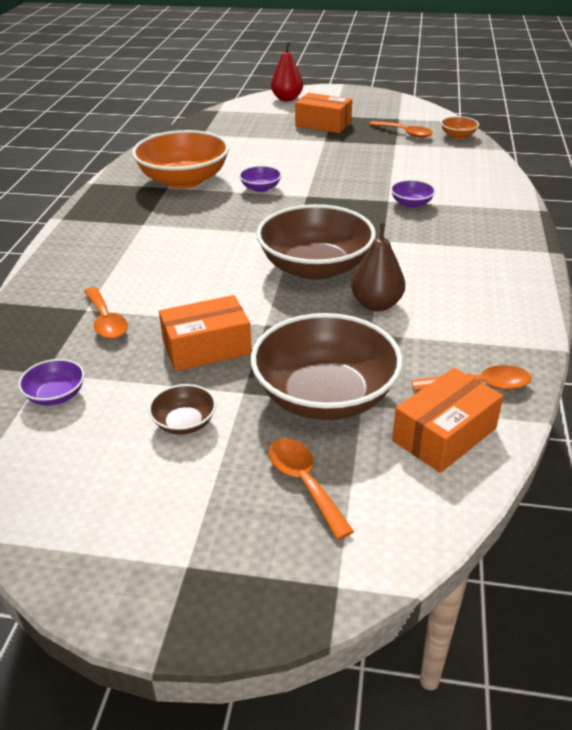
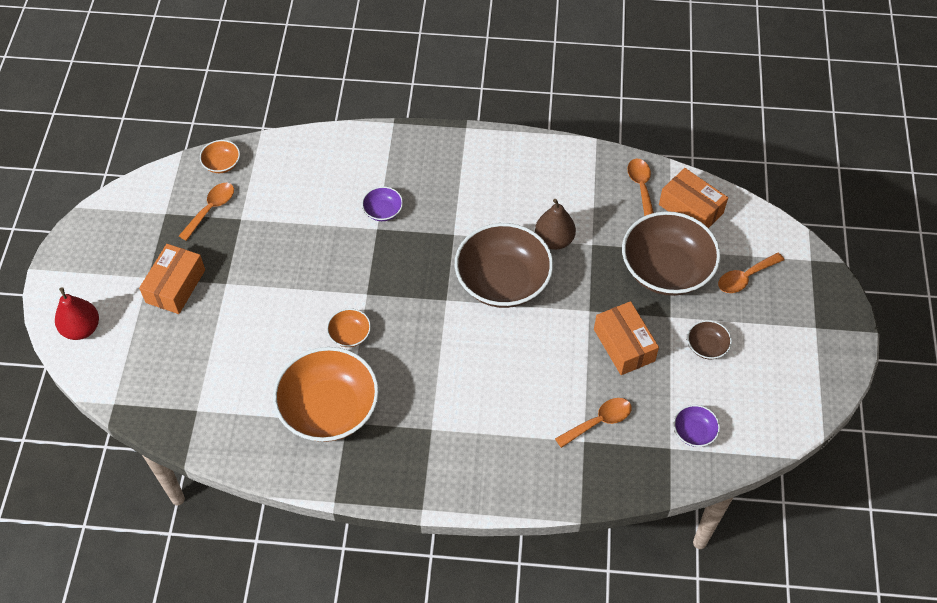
camera: 95 degrees left, 20 degrees up
purple bowl [239,165,282,192] -> orange bowl [327,308,371,347]

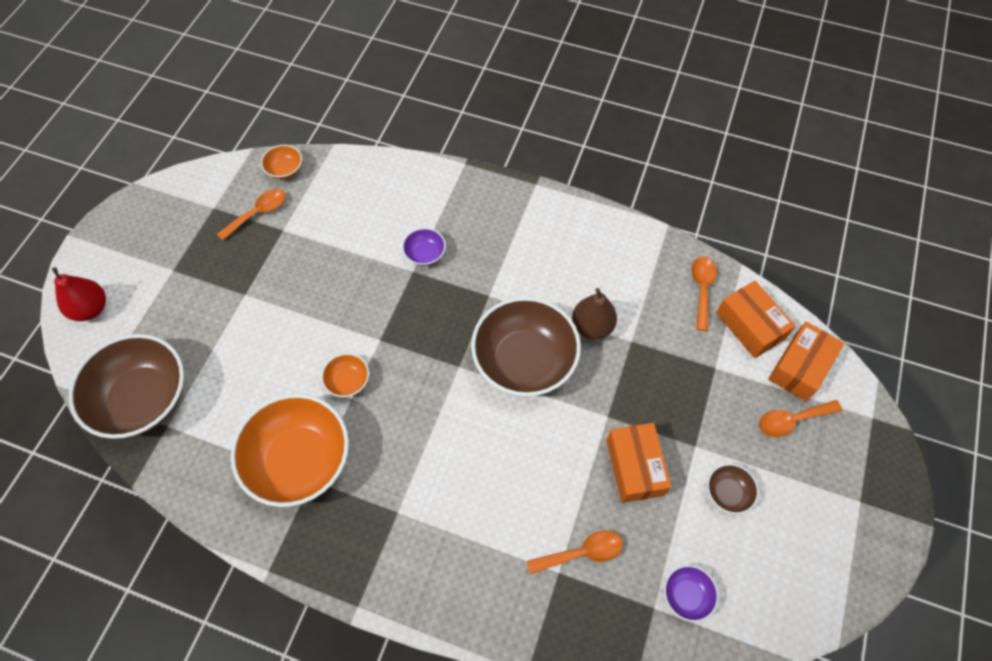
camera: 15 degrees right, 5 degrees up
orange box [139,244,205,314] -> orange box moved to [768,322,844,402]
brown bowl [622,211,721,296] -> brown bowl moved to [69,334,184,439]

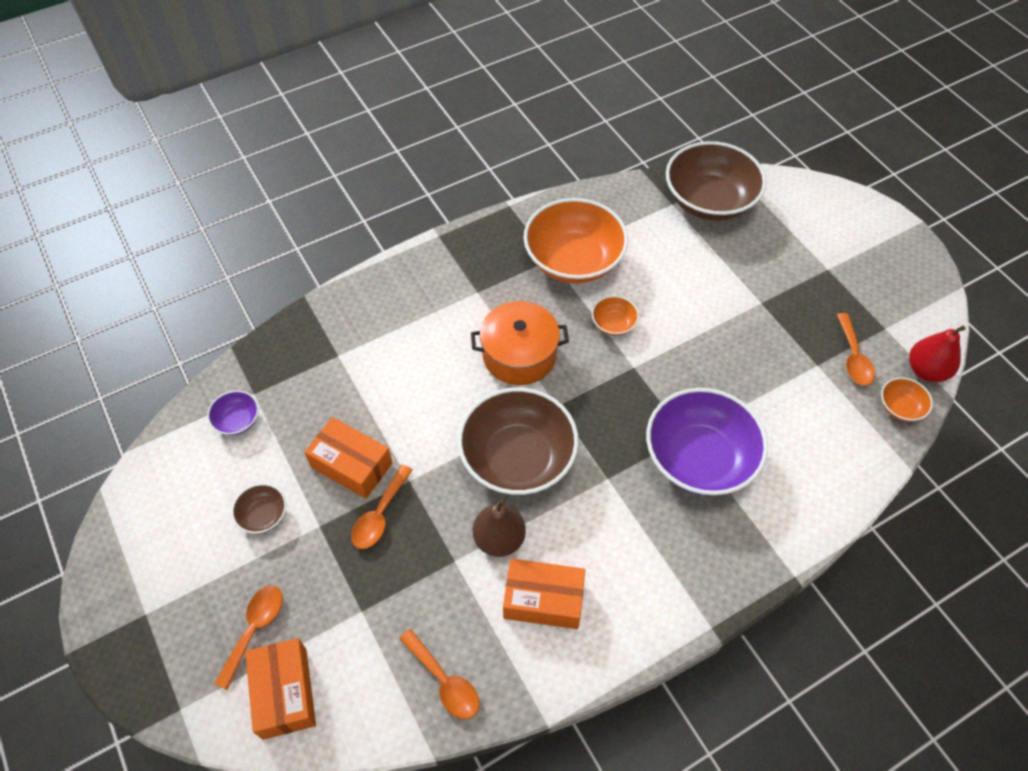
camera: 130 degrees right, 5 degrees down
red pear [52,267,106,321] -> red pear moved to [909,326,966,382]
purple bowl [402,228,446,266] -> purple bowl [646,388,768,496], size x2.27
orange spoon [527,530,623,574] -> orange spoon moved to [351,465,413,549]
orange box [716,281,796,358] -> orange box moved to [503,559,585,629]
none -> orange pot [471,301,569,385]

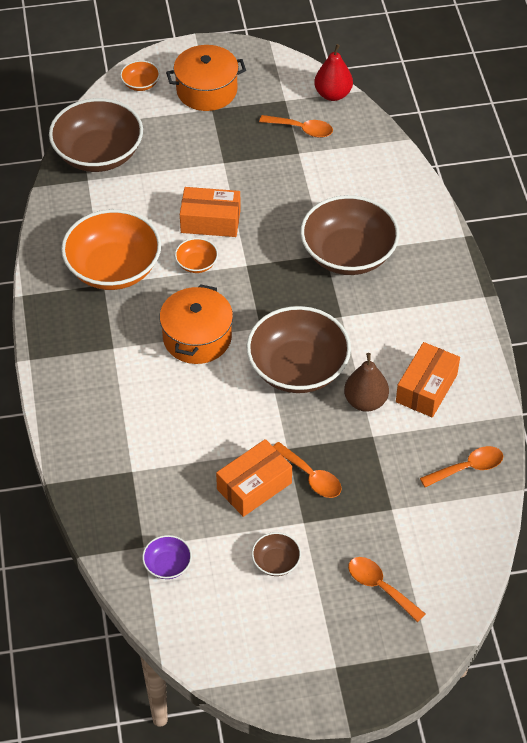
camera: 70 degrees left, 5 degrees down
orange box [245,638,316,740] -> orange box moved to [180,187,241,237]
purple bowl [646,388,768,496] -> brown bowl [300,195,399,275]
orange bowl [881,377,933,422] -> orange bowl moved to [120,60,160,91]
none -> orange pot [166,45,246,111]

